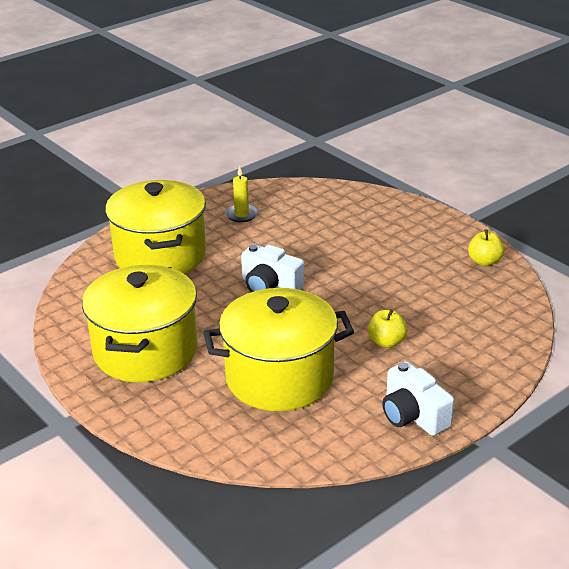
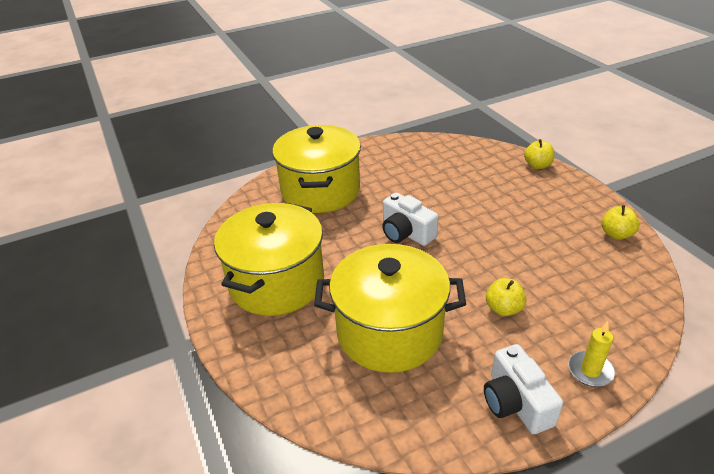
camera: 15 degrees right, 5 degrees up
yellow candle [225,166,258,222] -> yellow candle moved to [568,321,615,387]
none -> yellow apple [524,139,554,169]

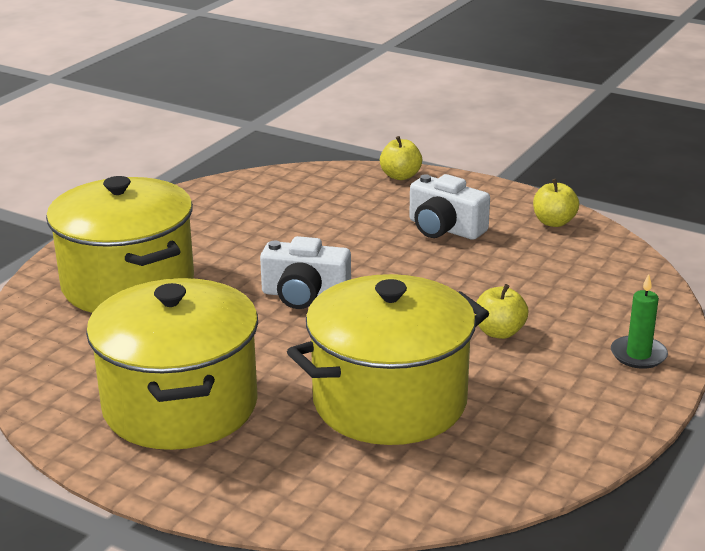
camera: 35 degrees left, 10 degrees down
white camera [484,344,563,434] -> white camera moved to [409,174,490,240]
yellow candle [568,321,615,387] -> green candle [611,274,668,369]

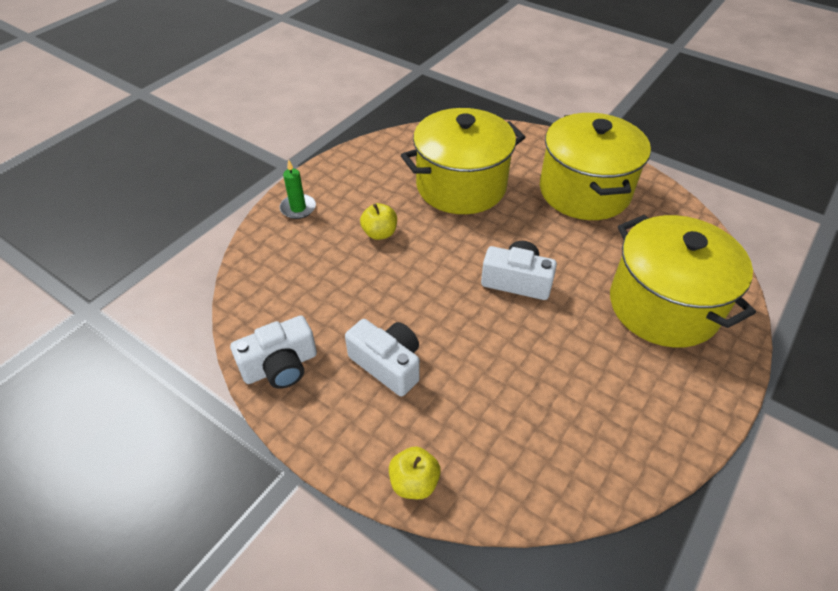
camera: 175 degrees left, 20 degrees up
yellow apple [533,179,579,227] -> white camera [230,315,317,389]

